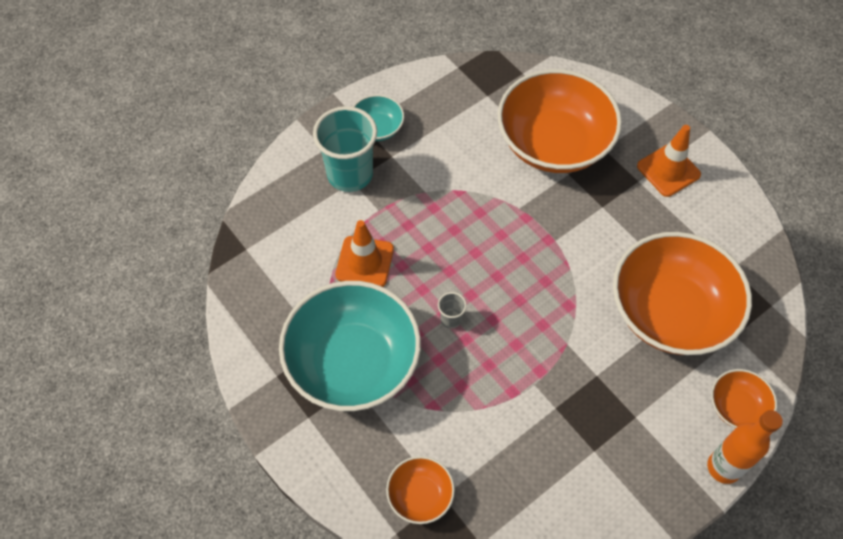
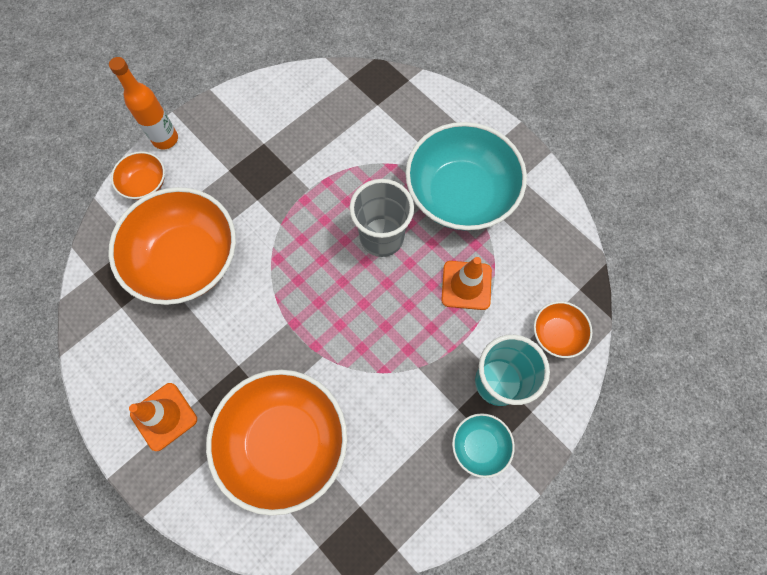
camera: 175 degrees right, 10 degrees up
orange bowl [386,456,455,524] -> orange bowl moved to [534,301,592,358]
grey cup [438,292,467,329] -> grey cup [349,179,414,257], size x2.32

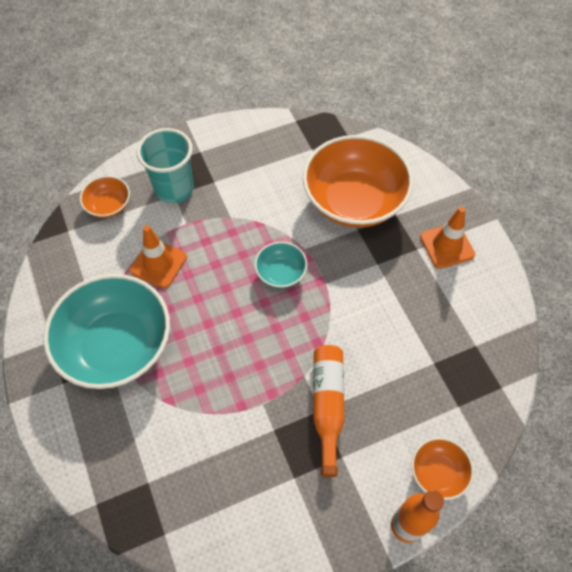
camera: 160 degrees left, 10 degrees down
orange bowl [108,187,236,305] -> none
grey cup [349,179,414,257] -> none
turquoise bowl [452,413,515,478] -> turquoise bowl moved to [255,242,307,288]
none -> orange bottle [313,345,344,477]

